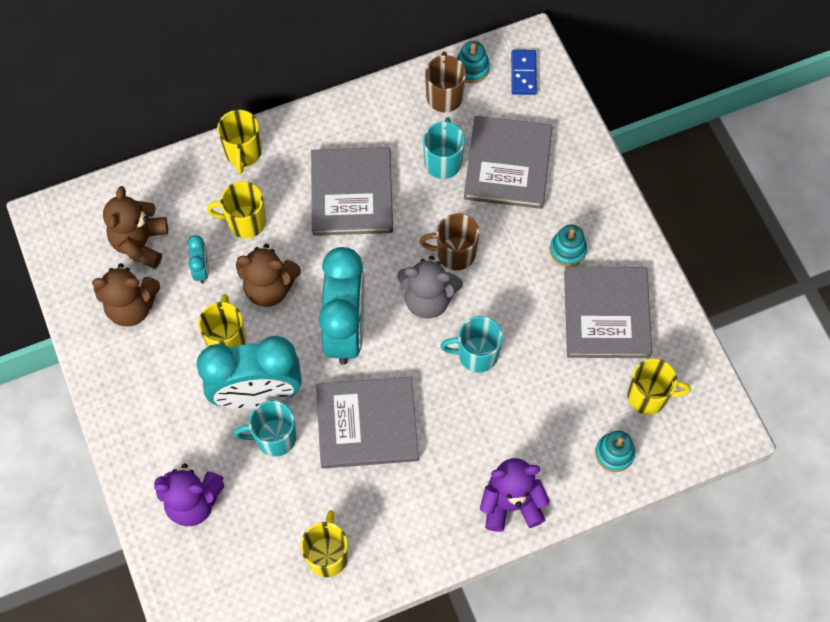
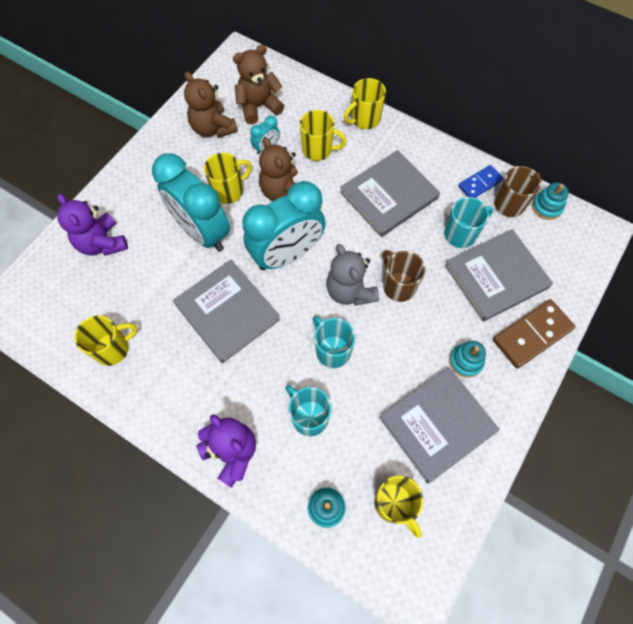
camera: 55 degrees right, 0 degrees up
yellow mug [207,181,266,238] -> yellow mug turned 135 degrees clockwise [300,110,347,161]
turquoise mug [234,401,296,457] -> turquoise mug moved to [285,385,332,436]
blue domino [511,50,537,95] -> blue domino moved to [458,165,504,198]
none -> brown domino [493,299,575,369]

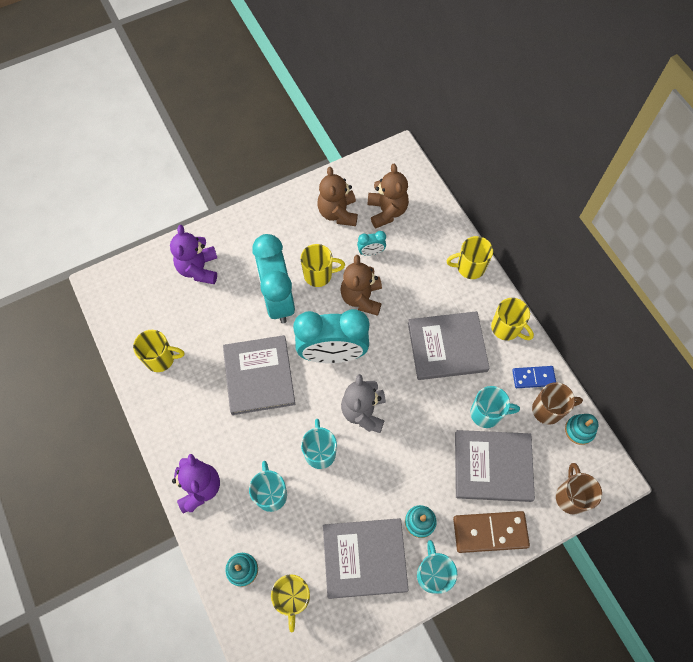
camera: 30 degrees right, 0 degrees up
brown teddy bear [233,45,284,124] -> brown teddy bear turned 75 degrees clockwise [367,164,409,228]
yellow mug [300,110,347,161] -> yellow mug moved to [491,298,534,340]
brown mug [382,250,425,302] -> brown mug moved to [556,463,602,514]
none -> turquoise mug [417,540,457,594]

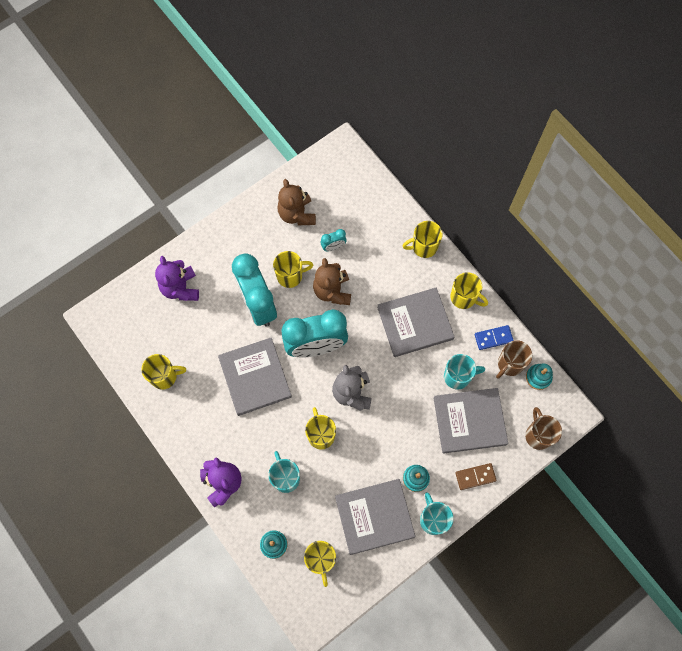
camera: 10 degrees left, 5 degrees up
turquoise mug [301,419,337,469] -> yellow mug [305,407,336,449]
brown teddy bear [367,164,409,228] -> none
brown domino [453,511,530,553] -> brown domino [455,463,497,490], size x0.62
brown mug [532,382,583,425] -> brown mug turned 150 degrees clockwise [496,340,532,379]

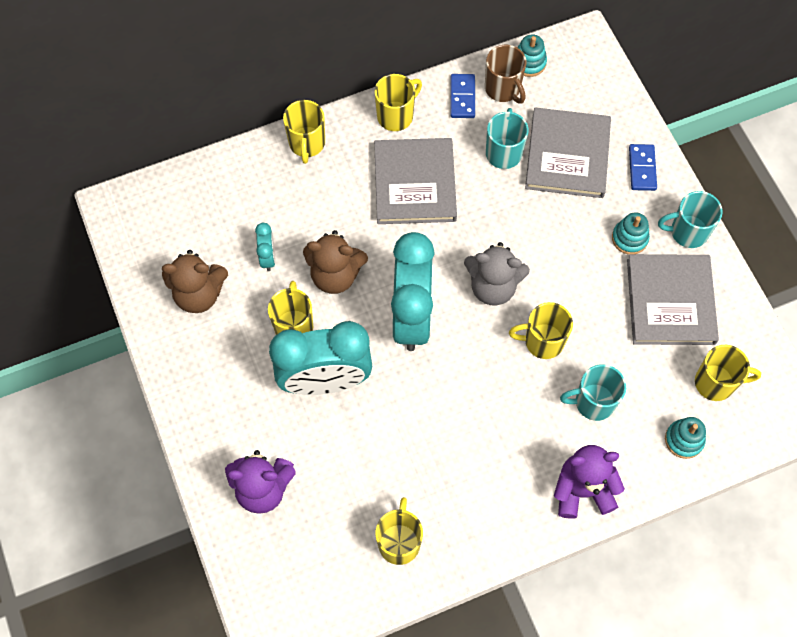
camera: 75 degrees left, 5 degrees down
grey book [218,338,292,416] -> none
brown domino [455,463,497,490] -> blue domino [629,144,657,191]
brown mug [525,407,562,450] -> none

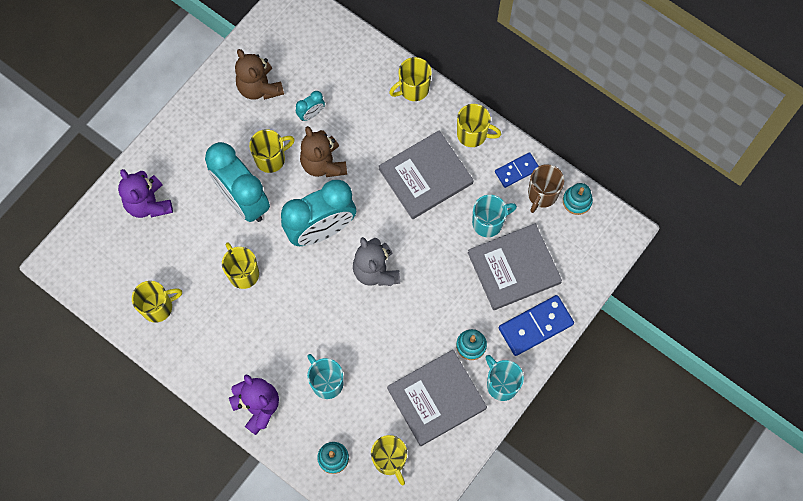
camera: 60 degrees right, 5 degrees up
yellow mug [509,302,573,359] -> yellow mug moved to [222,242,259,289]
blue domino [629,144,657,191] -> blue domino [499,295,574,356], size x1.61

